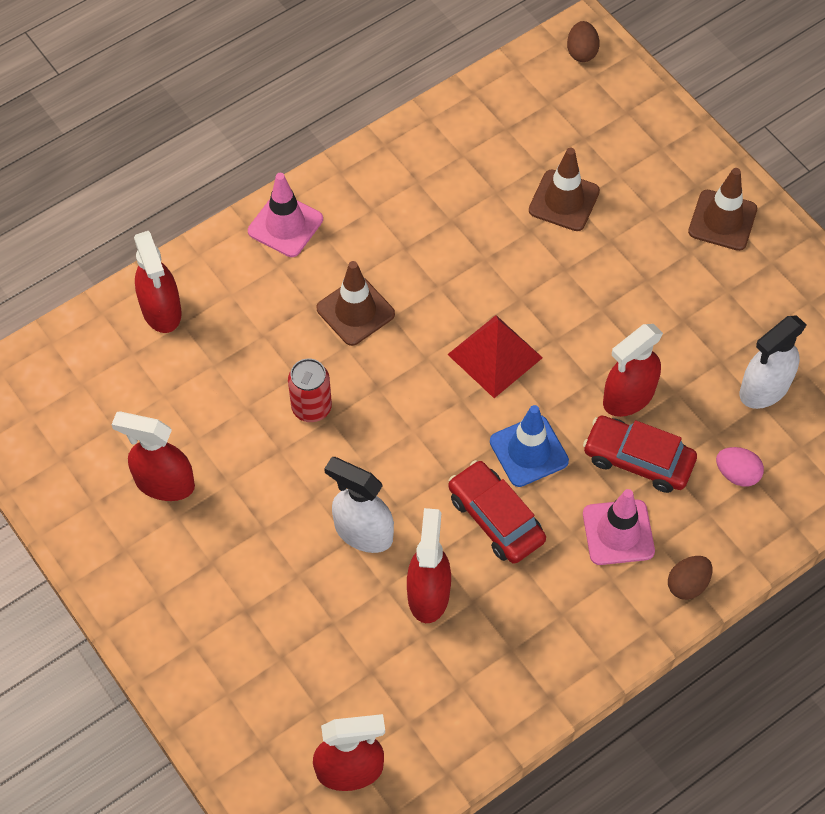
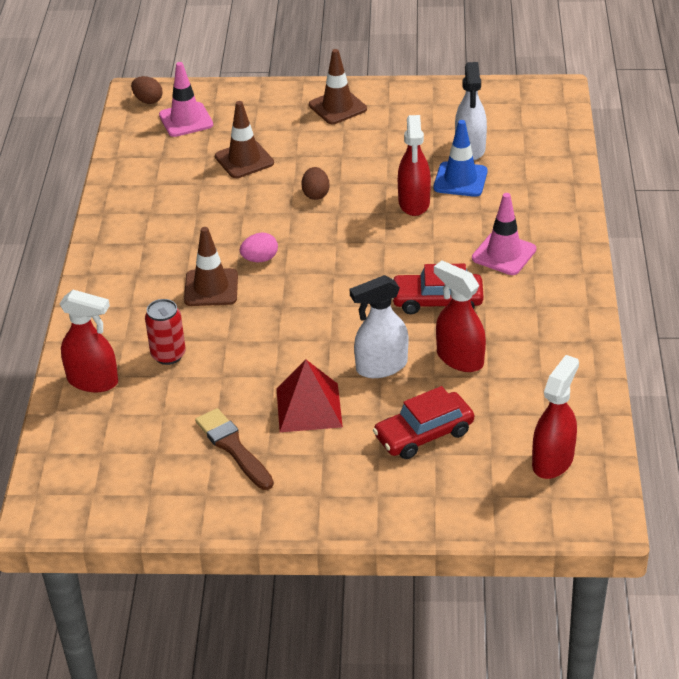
camera: 50 degrees left, 20 degrees down
red spray bottle [111,411,195,501] -> brown brush [195,408,274,490]
pink traffic cone [248,173,323,257] -> pink traffic cone moved to [159,62,213,137]
red can [288,359,332,422] -> red can moved to [145,299,186,365]
red pyramid [447,315,543,398] -> red pyramid moved to [277,360,343,432]
blue traffic cone [490,405,569,487] -> blue traffic cone moved to [433,120,488,197]
red car [583,416,697,493] -> red car moved to [373,386,474,459]
brown egg [668,556,713,600] -> brown egg moved to [301,167,330,200]
pink egg [716,447,764,487] -> pink egg moved to [240,233,278,262]

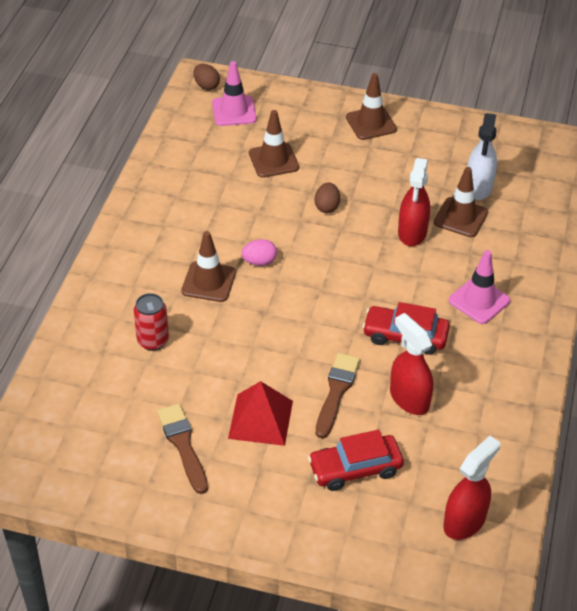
camera: 10 degrees right, 5 degrees up
red spray bottle [59,290,118,392] -> none
white spray bottle [350,275,408,378] -> brown brush [316,353,360,439]
blue traffic cone [433,120,488,197] -> brown traffic cone [434,167,488,237]

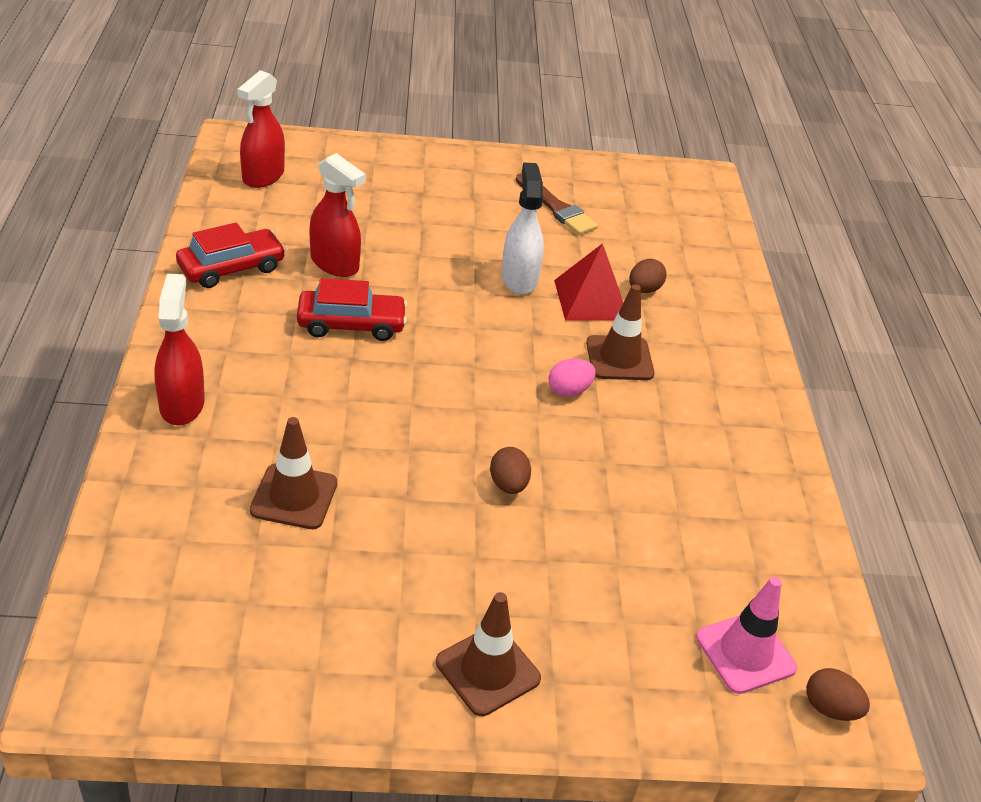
camera: 160 degrees right, 5 degrees down
red can [134,293,169,351] -> brown egg [629,259,667,293]
red pyramid [228,381,293,446] -> red pyramid moved to [554,243,623,321]
brown traffic cone [249,110,299,178] -> none
red car [308,430,404,491] -> red car moved to [176,222,286,288]
brown brush [316,353,360,439] -> none
red spray bottle [398,158,430,246] -> red spray bottle moved to [154,274,205,426]
pink traffic cone [448,250,510,324] -> none
white spray bottle [467,113,497,200] -> white spray bottle moved to [501,162,544,295]

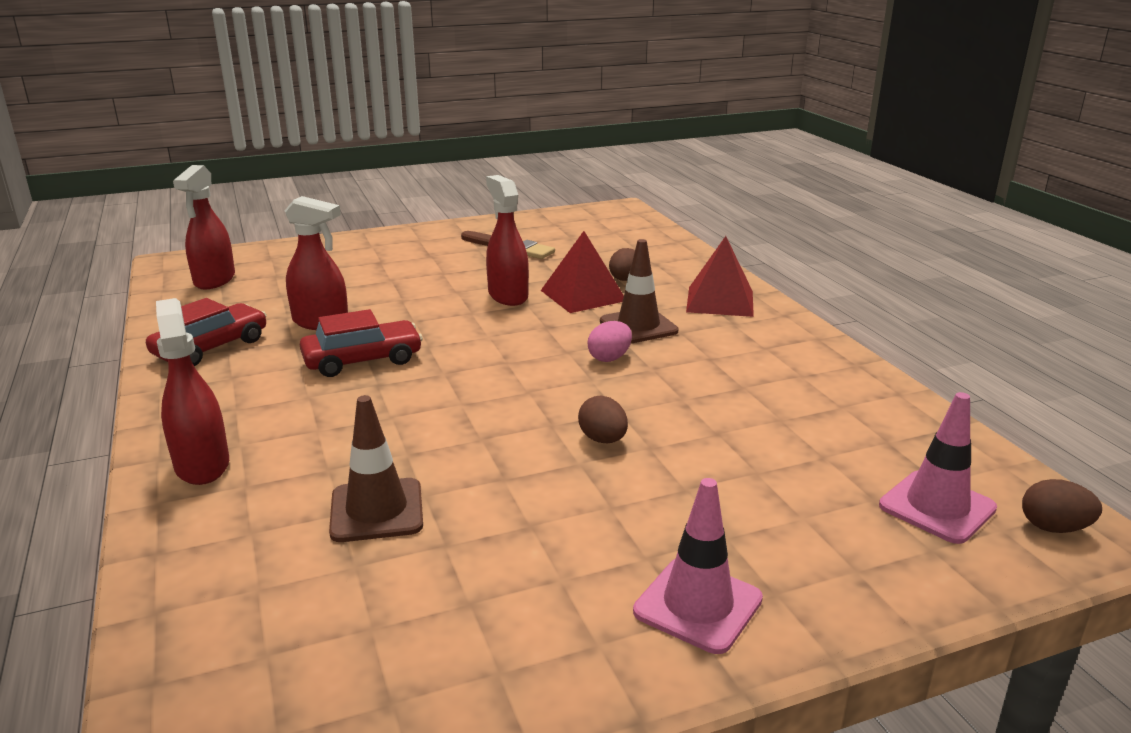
camera: 15 degrees left, 15 degrees down
brown traffic cone [436,592,541,716] -> pink traffic cone [633,478,763,654]
white spray bottle [501,162,544,295] -> red spray bottle [486,175,529,306]
none -> red pyramid [686,236,754,317]

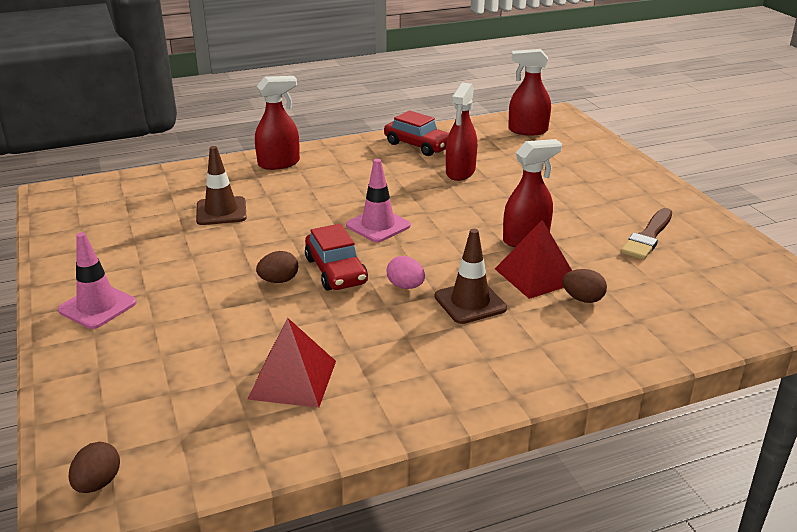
camera: 90 degrees right, 5 degrees up
red car [300,309,423,377] -> red car moved to [305,224,368,291]
red pyramid [686,236,754,317] -> red pyramid moved to [247,318,336,408]
pink traffic cone [879,392,997,544] -> pink traffic cone moved to [346,159,411,242]

